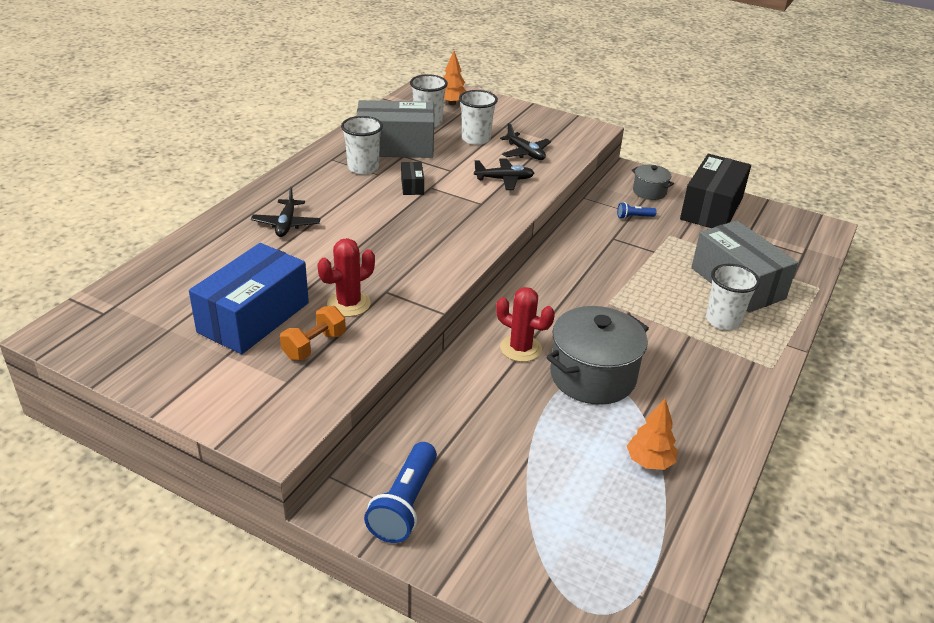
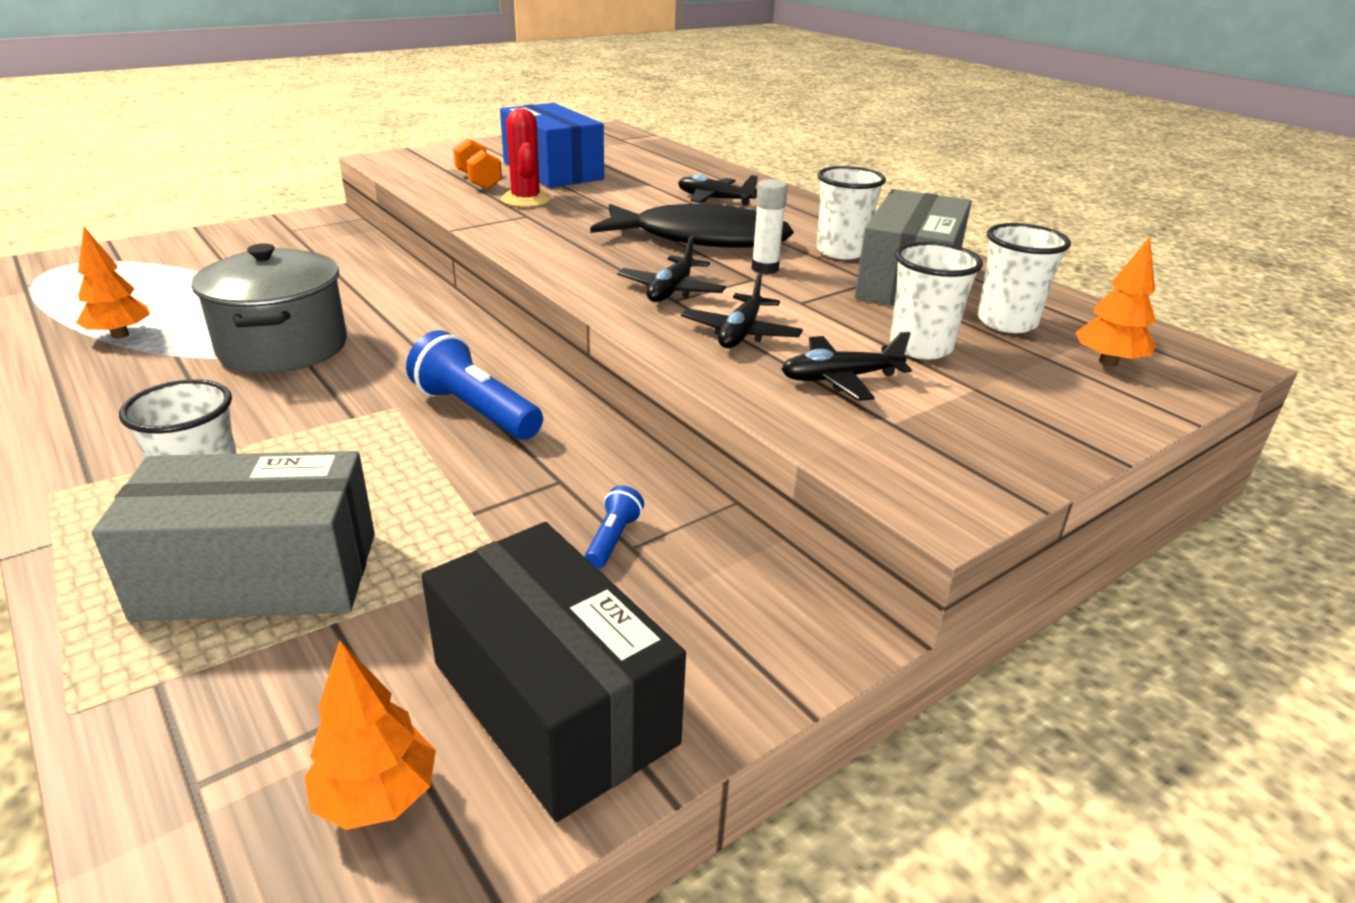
camera: 115 degrees right, 5 degrees down
blue flashlight [364,442,437,543] -> blue flashlight moved to [406,330,543,440]
black box [401,162,424,195] -> white glue stick [751,179,788,274]
red cactus [496,287,555,362] -> none
grey pot [631,165,674,200] -> none
none -> orange tree [304,640,436,830]
none -> black fish [590,204,794,247]
none -> black plane [617,236,726,302]

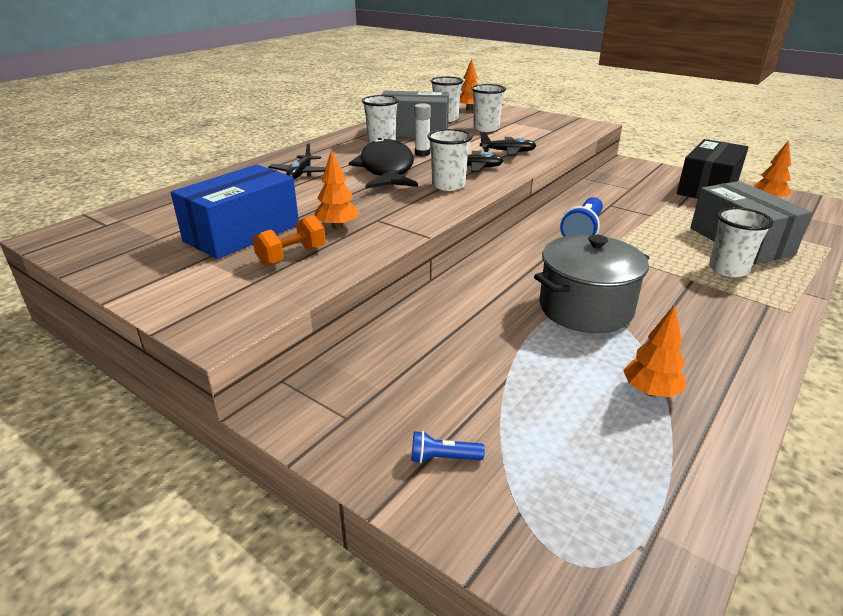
camera: 105 degrees left, 0 degrees up
red cactus [501,108,551,207] -> orange tree [315,150,360,230]
blue flashlight [585,485,644,569] -> blue flashlight moved to [412,431,485,463]
black plane [781,332,912,401] -> none
none -> white cup [427,129,472,191]

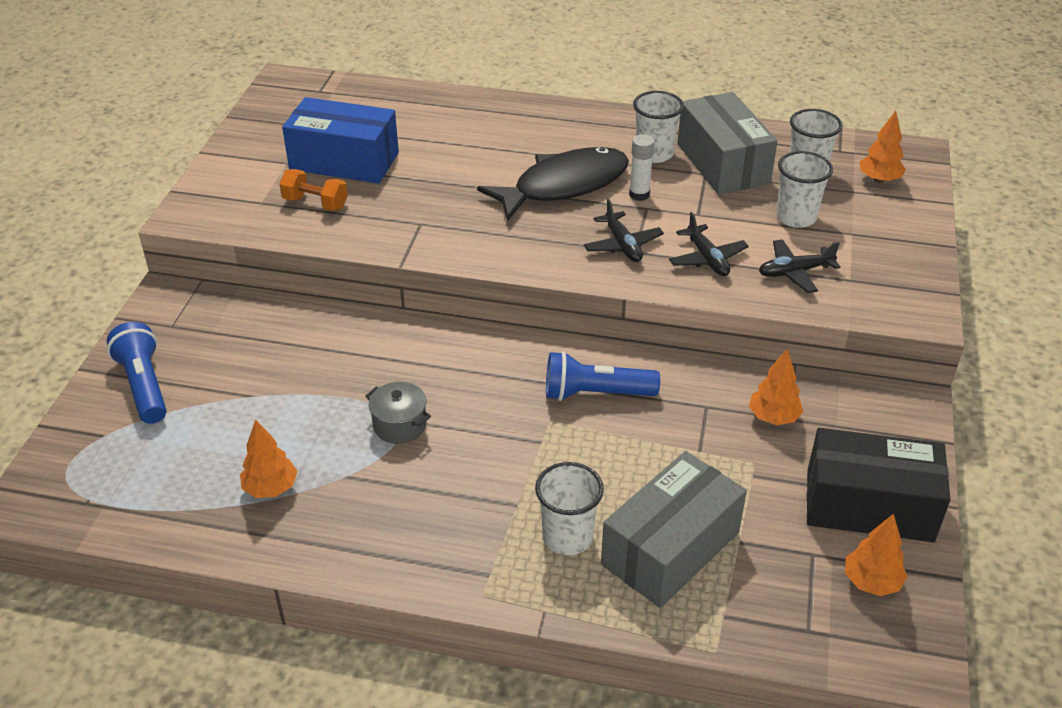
camera: 65 degrees right, 10 degrees up
black plane [268,143,326,179] -> black plane moved to [759,239,841,293]
orange tree [315,150,360,230] -> orange tree moved to [749,349,803,425]
blue flashlight [412,431,485,463] -> blue flashlight [107,322,167,424], size x2.02
white cup [427,129,472,191] -> none
grey pot [534,235,649,333] -> grey pot [365,382,431,444], size x0.52

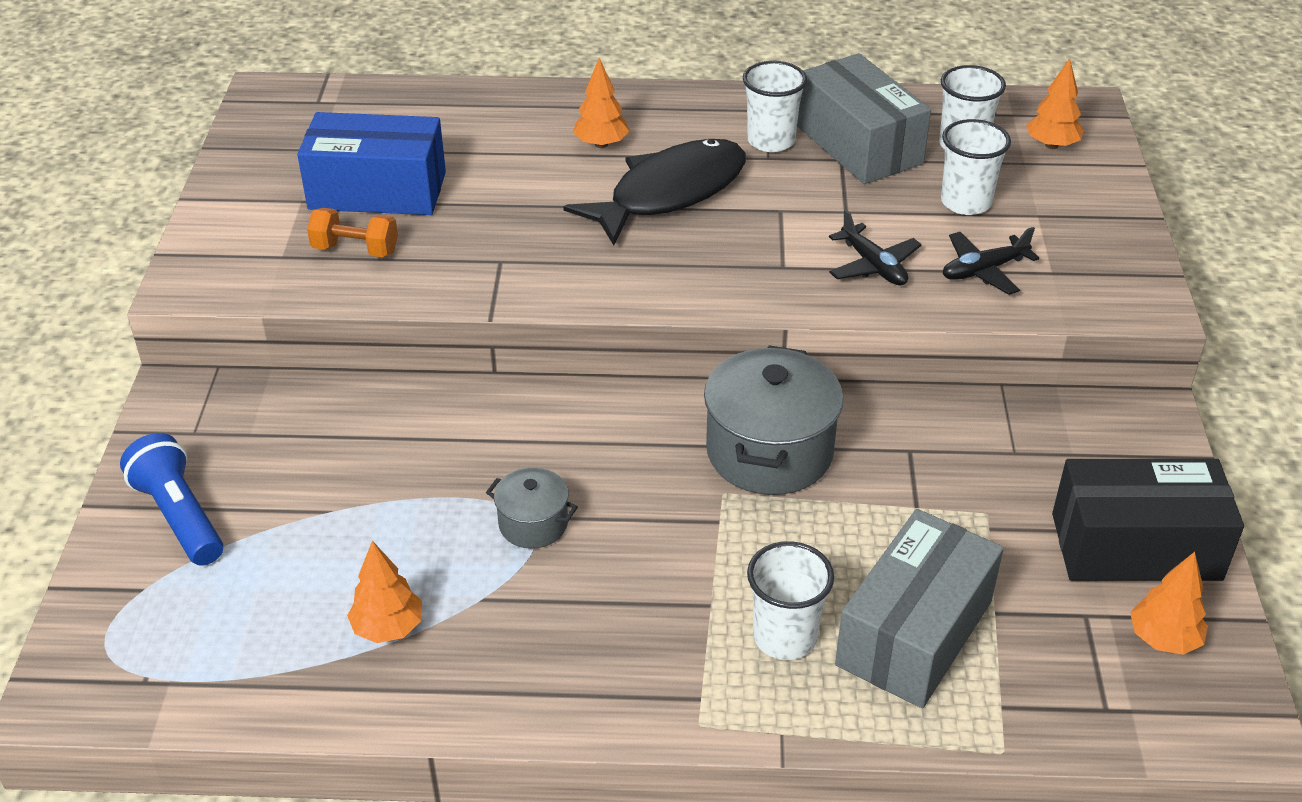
camera: 10 degrees left, 0 degrees up
blue flashlight [546,351,660,401] -> grey pot [704,346,844,495]
black plane [584,199,664,262] -> none
white glue stick [629,134,655,201] -> none
orange tree [749,349,803,425] -> orange tree moved to [573,58,629,148]

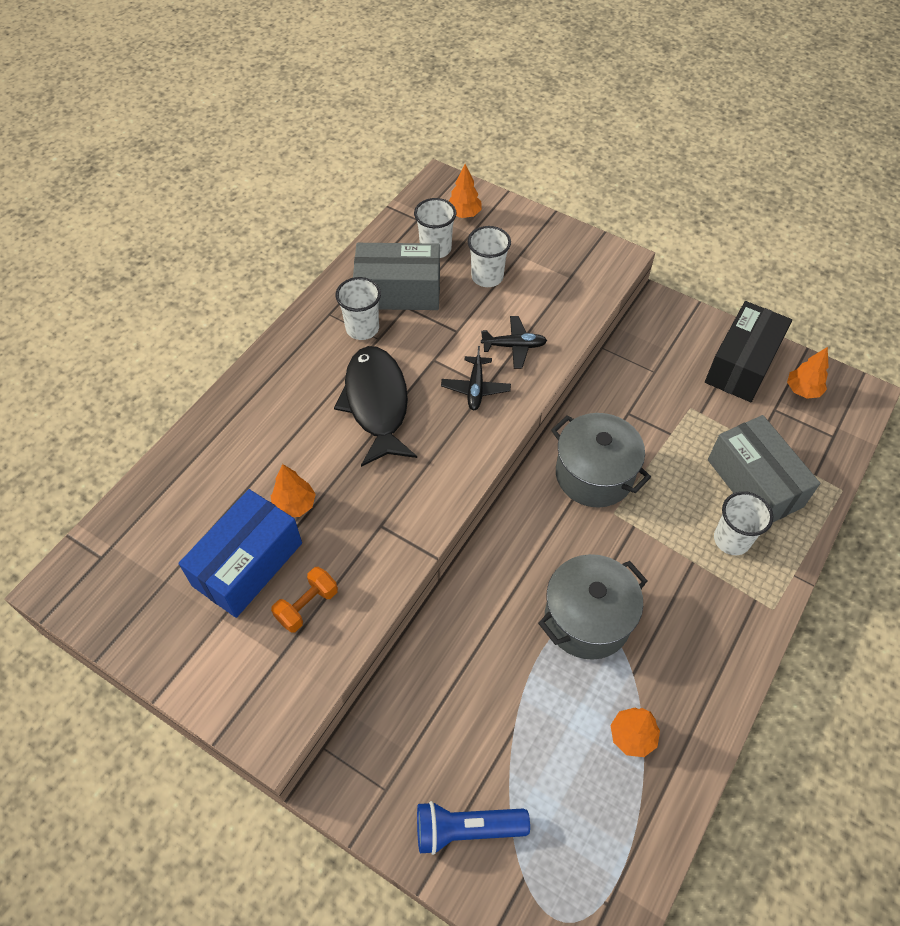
camera: 60 degrees left, 15 degrees up
grey pot [486,468,578,549] -> grey pot [538,554,647,660], size x1.92
orange tree [573,58,629,148] -> orange tree moved to [271,464,316,517]
black plane [943,227,1039,295] -> black plane moved to [441,346,511,410]

